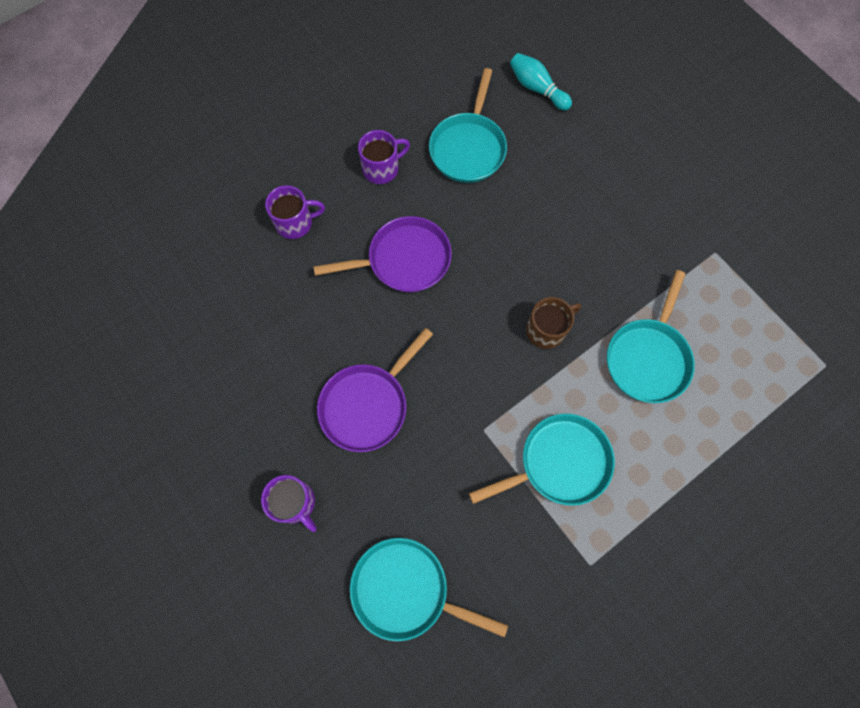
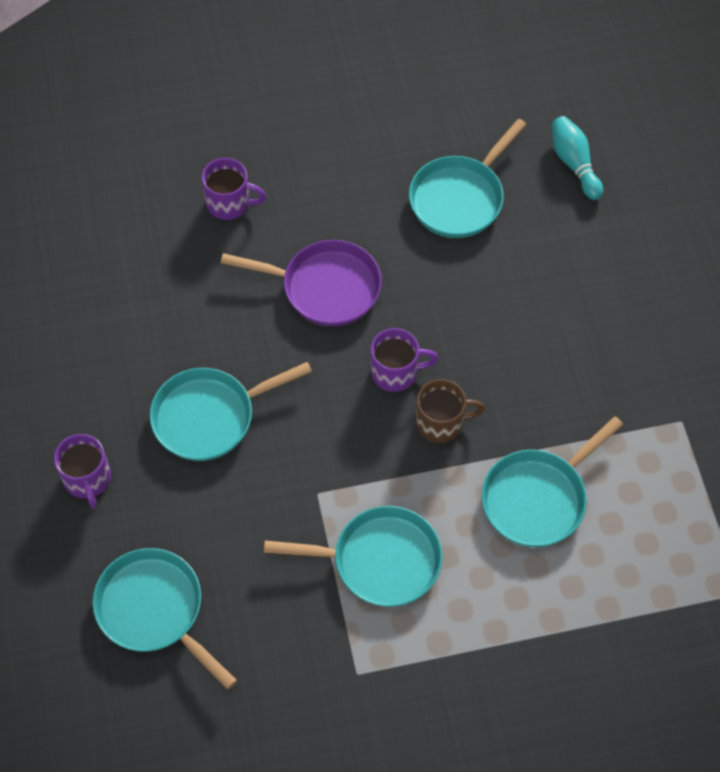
camera: 25 degrees right, 10 degrees down
purple pan [317,328,433,452] -> turquoise pan [150,362,312,461]
purple mug [358,130,410,184] -> purple mug moved to [371,328,438,392]

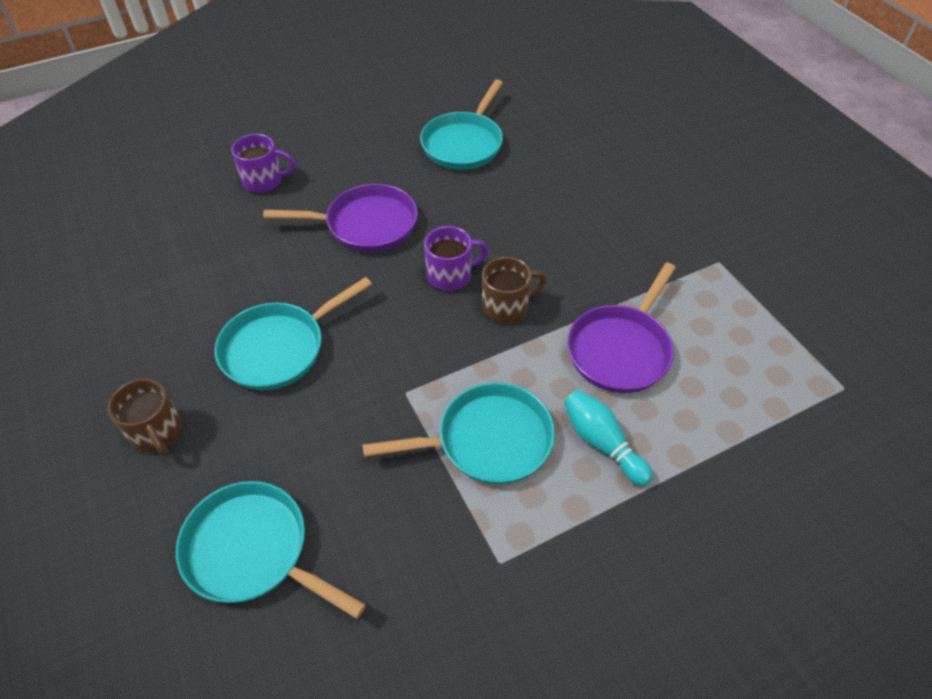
camera: 15 degrees left, 10 degrees down
purple mug [54,434,111,509] -> brown mug [108,379,182,457]
turquoise pan [482,416,623,547] -> purple pan [567,262,676,393]
turquoise bowling pin [552,116,603,200] -> turquoise bowling pin moved to [564,390,653,486]

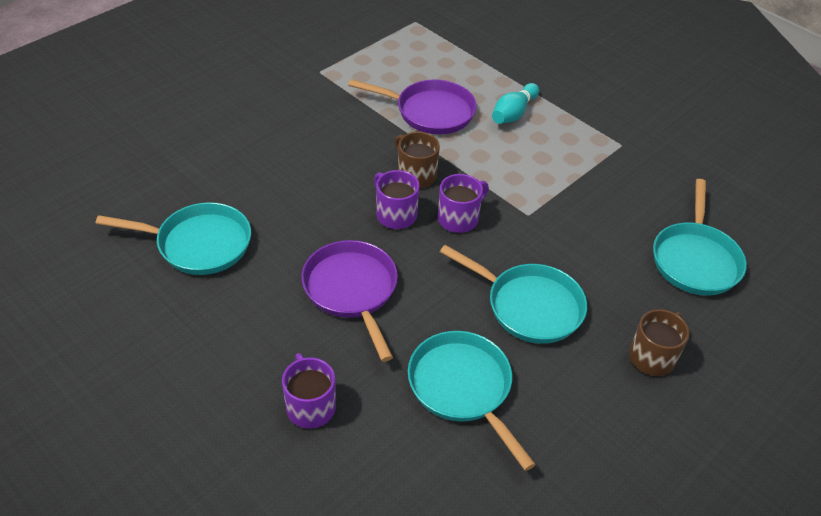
camera: 110 degrees left, 5 degrees down
turquoise pan [362,382,555,485] -> turquoise pan moved to [408,331,536,471]
none -> purple mug [438,174,489,233]

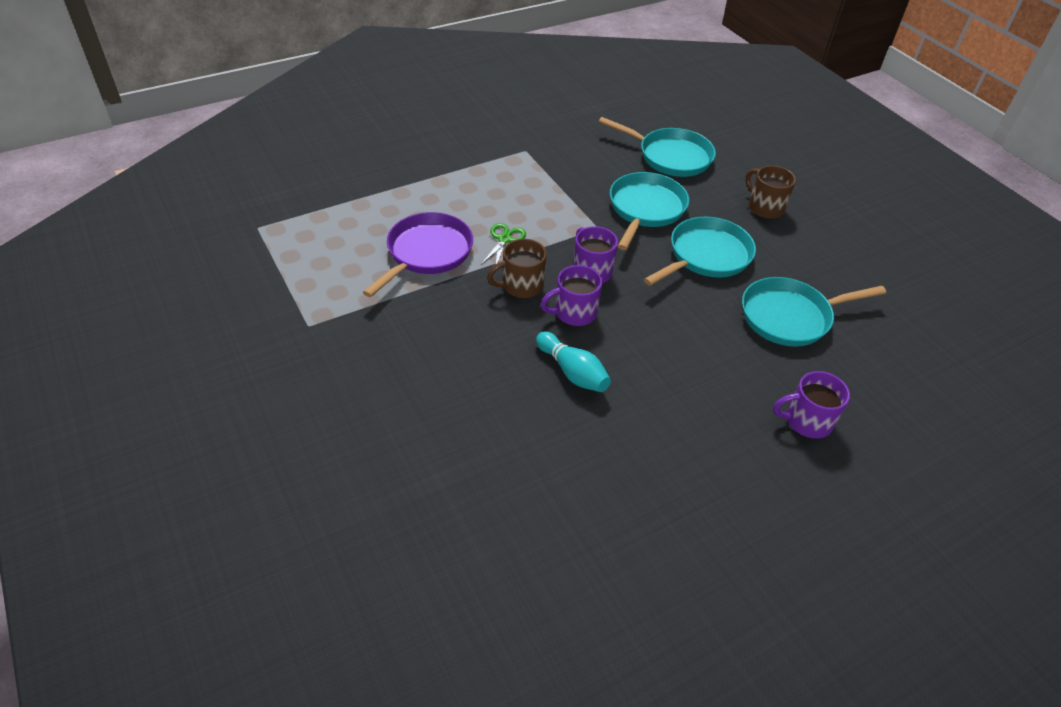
camera: 75 degrees left, 0 degrees up
turquoise pan [96,202,251,275] -> turquoise pan moved to [610,172,689,250]
purple pan [301,240,398,362] -> none
turquoise bowling pin [492,83,539,124] -> turquoise bowling pin moved to [536,331,611,392]
none -> green scissors [481,223,526,265]

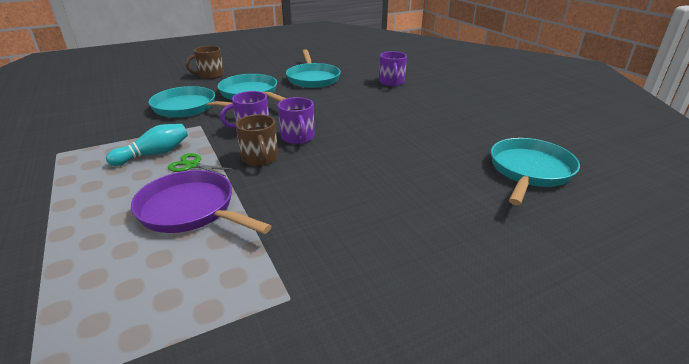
camera: 85 degrees left, 15 degrees down
turquoise bowling pin [536,331,611,392] -> turquoise bowling pin moved to [106,124,188,166]
turquoise pan [599,117,716,177] -> turquoise pan moved to [491,138,580,205]

